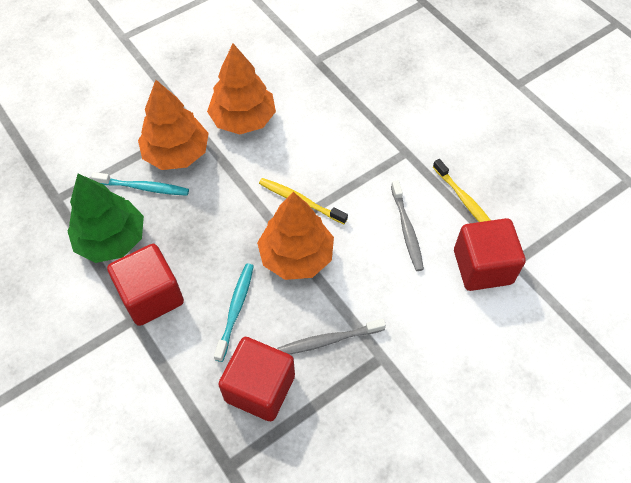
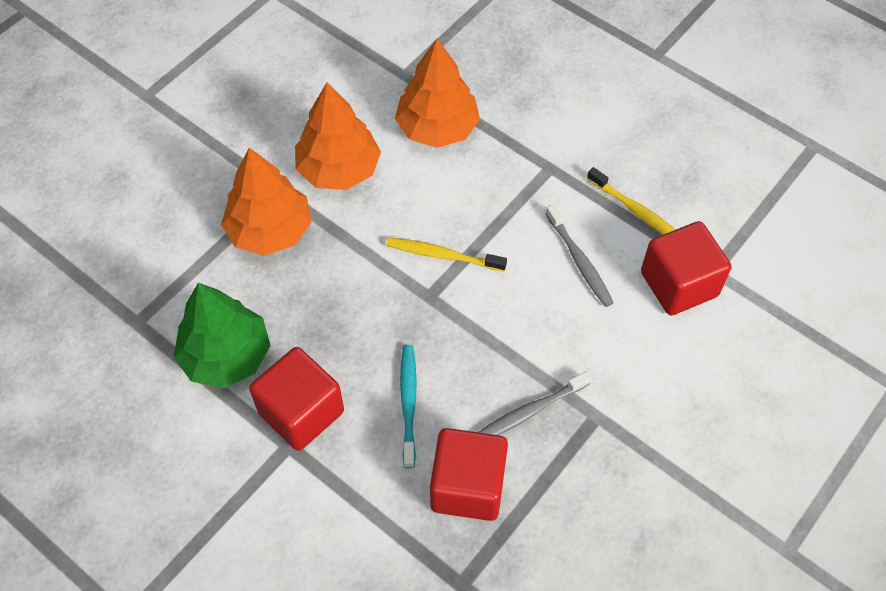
camera: 15 degrees left, 0 degrees up
turquoise toothbrush [91,172,189,196] -> none
orange tree [257,192,334,280] -> orange tree moved to [395,39,480,148]

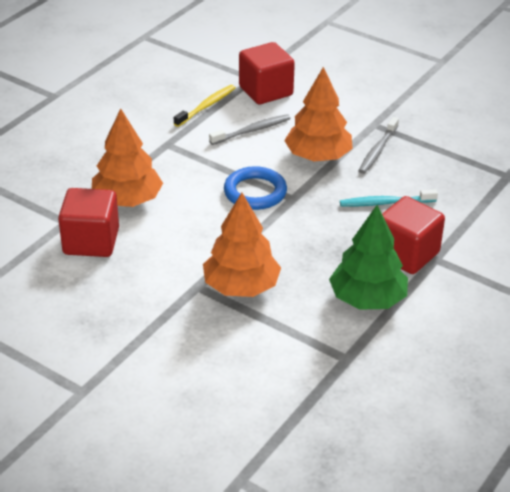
camera: 95 degrees left, 20 degrees down
orange tree [295,83,381,190] -> orange tree moved to [284,67,353,161]
yellow toothbrush [386,237,507,272] -> blue ring [224,166,287,210]
red cube [430,428,508,521] -> red cube moved to [58,188,119,257]
grey toothbrush [479,371,592,435] -> grey toothbrush turned 60 degrees clockwise [359,117,399,174]

